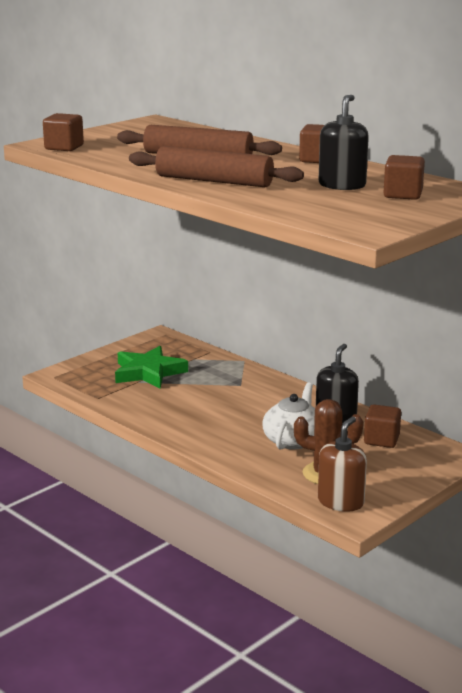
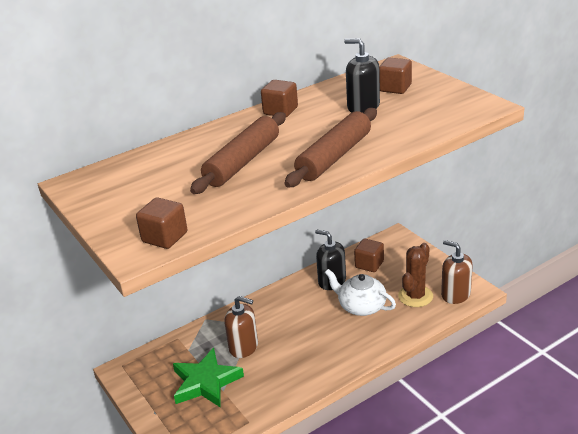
camera: 75 degrees left, 10 degrees up
none -> brown soap dispenser [224,296,258,358]

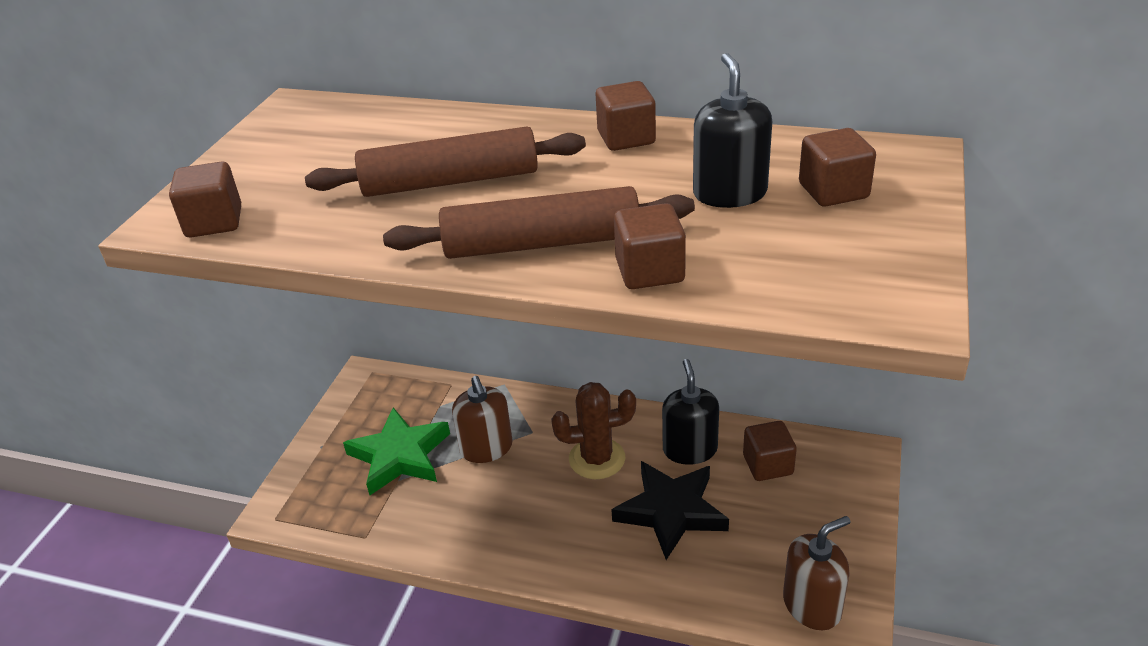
camera: 50 degrees right, 5 degrees up
white teapot [325,269,396,316] -> black star [611,461,729,560]
brown cactus [398,243,433,307] -> brown cactus moved to [551,382,636,479]
brown soap dispenser [441,240,473,304] -> brown soap dispenser turned 60 degrees clockwise [783,516,850,630]
none -> brown cube [614,203,686,289]

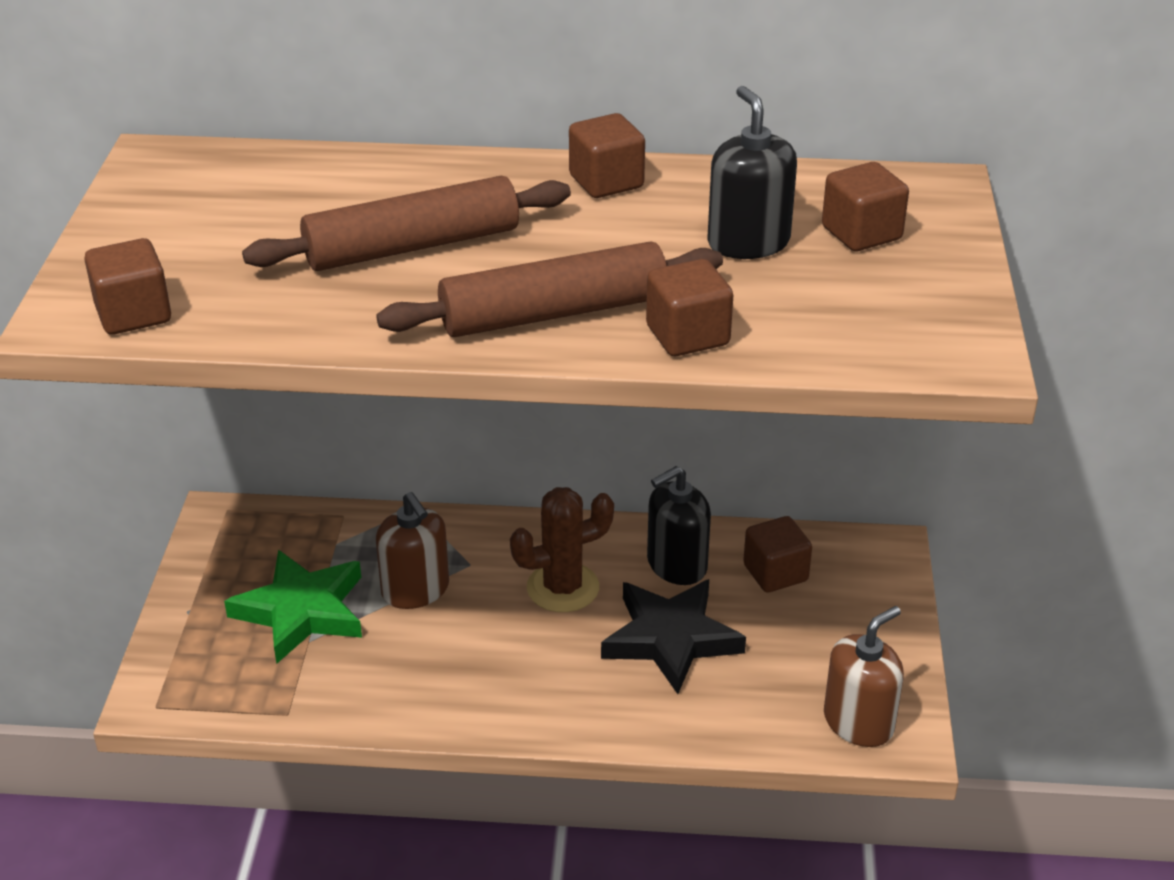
camera: 15 degrees left, 0 degrees up
black soap dispenser [662,359,719,465] -> black soap dispenser turned 105 degrees counterclockwise [647,466,711,585]

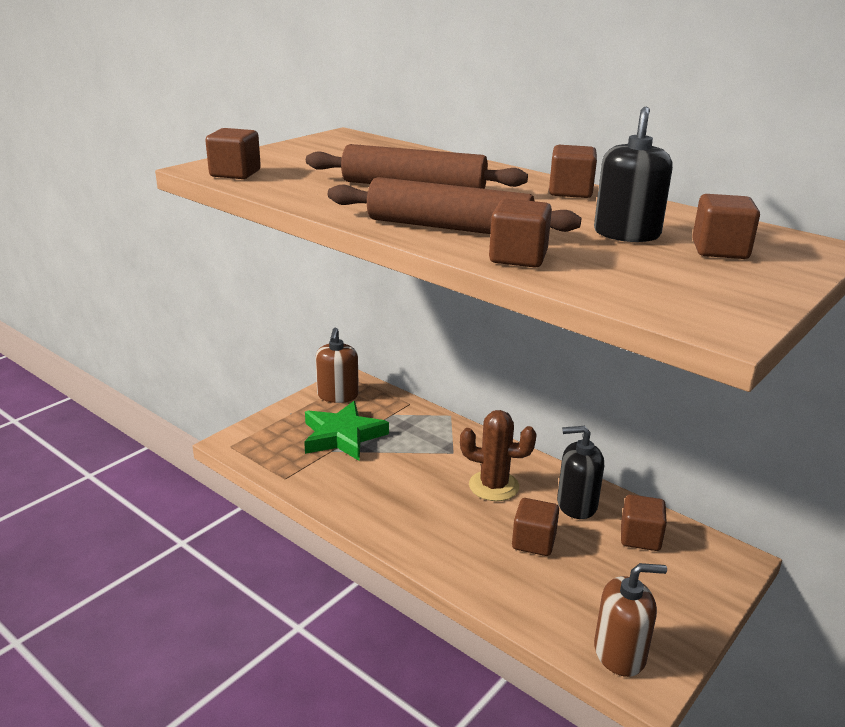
camera: 35 degrees right, 10 degrees down
brown soap dispenser [376,492,449,609] -> brown soap dispenser moved to [316,328,359,403]
black star [601,579,746,694] -> brown cube [512,498,559,556]

